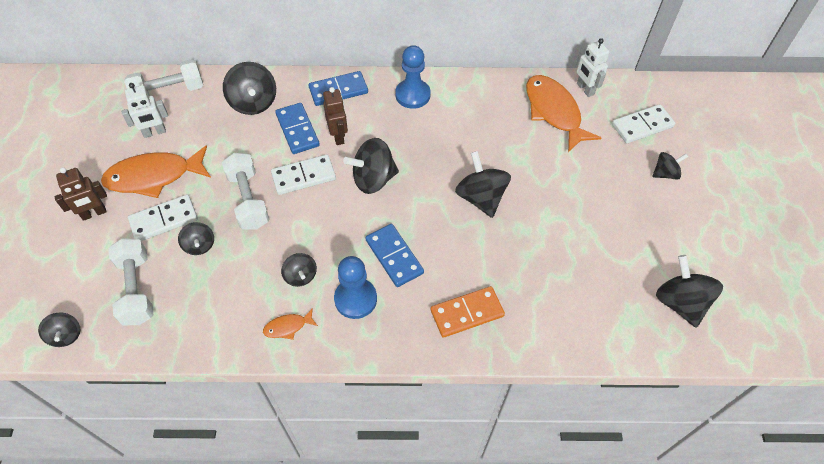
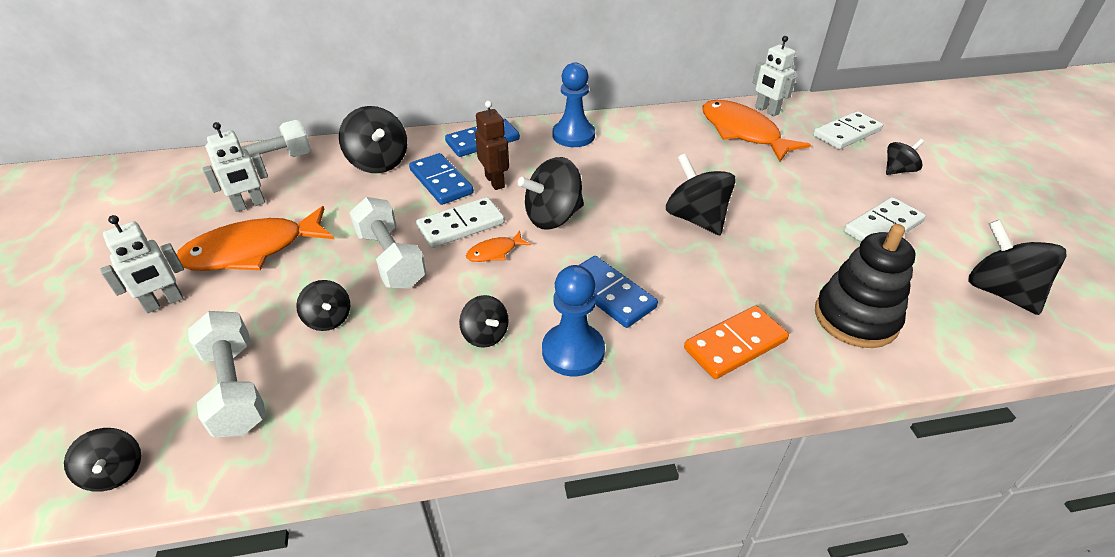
camera: 10 degrees left, 15 degrees down
brown robot [54,167,107,221] -> white robot [100,215,184,313]
white domino [128,195,198,241] -> white domino moved to [844,197,926,242]
orange fish [263,308,318,340] -> orange fish moved to [466,231,531,262]
none -> black stacking toy [815,224,916,348]

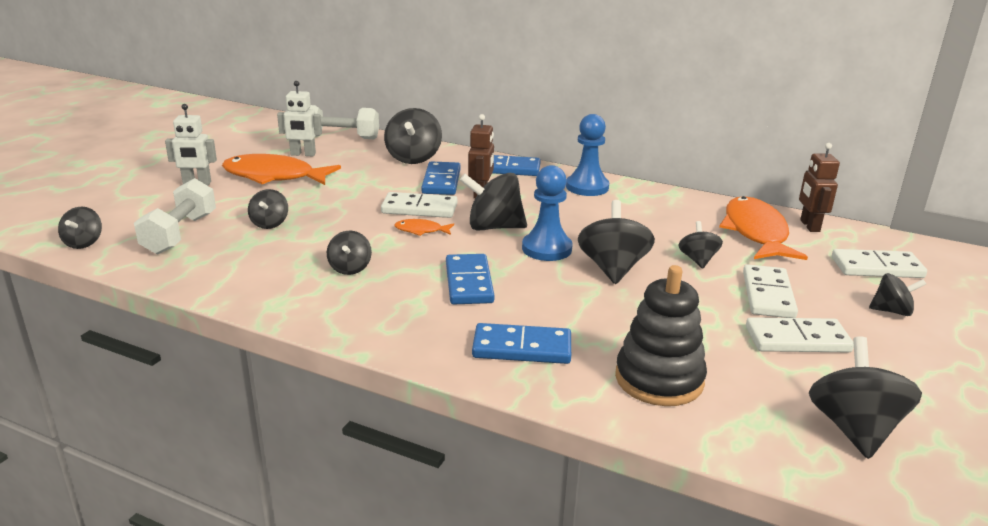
camera: 35 degrees right, 15 degrees down
white dumbbell [349,197,426,289] -> none
blue pawn [542,265,605,376] -> blue pawn moved to [522,165,573,261]
orange domino [684,306,789,379] -> blue domino [472,323,571,364]
white robot [753,36,796,117] -> brown robot [799,143,840,232]
none -> black spinning top [678,221,723,269]
none -> white domino [743,264,798,318]

